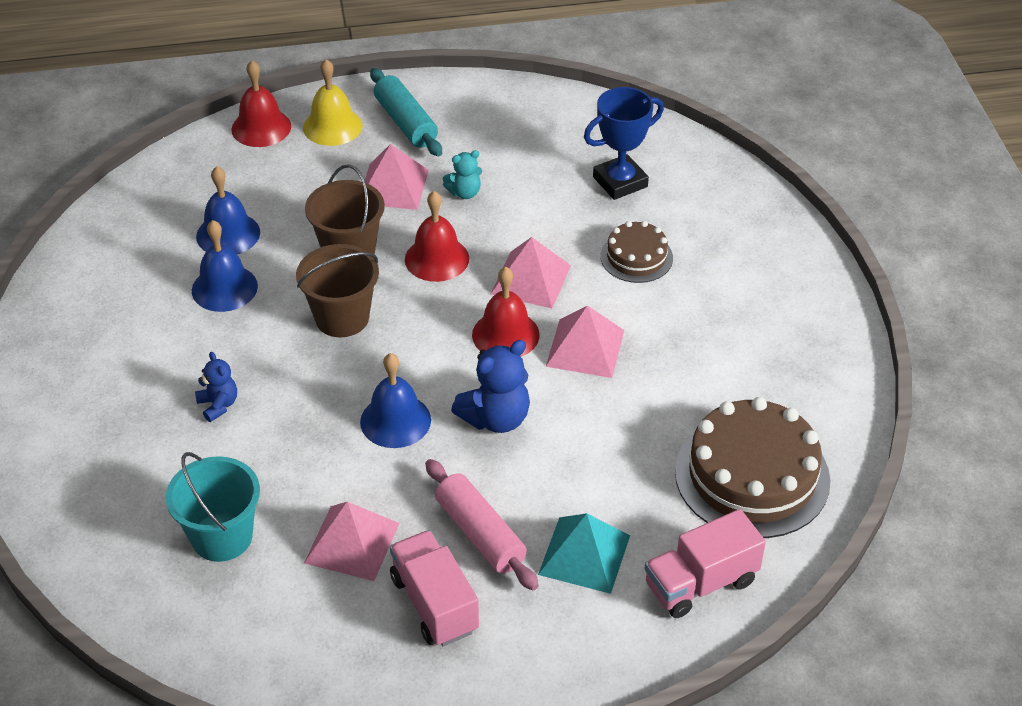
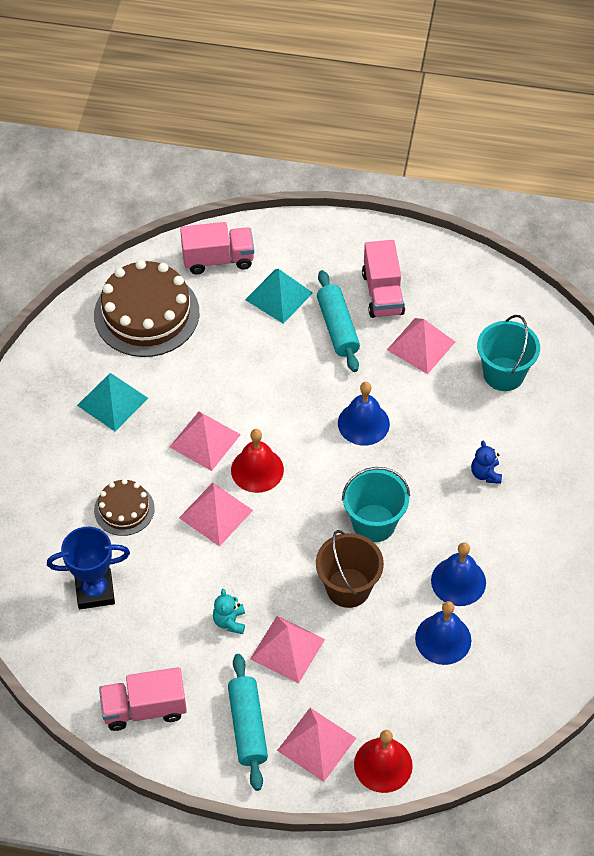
camera: 160 degrees left, 10 degrees up
brown bucket [296,244,379,337] -> turquoise bucket [342,467,410,542]
yellow bell [303,59,363,146] -> pink pyramid [277,708,356,782]
red bell [405,191,469,282] -> none
pink rolling pin [425,459,539,590] -> turquoise rolling pin [317,270,360,372]
turquoise teddy bear [443,150,482,199] -> turquoise teddy bear turned 90 degrees counterclockwise [213,589,245,634]
blue teddy bear [451,340,530,433] -> none
none -> turquoise pyramid [77,373,148,431]
none -> pink truck [99,667,187,731]

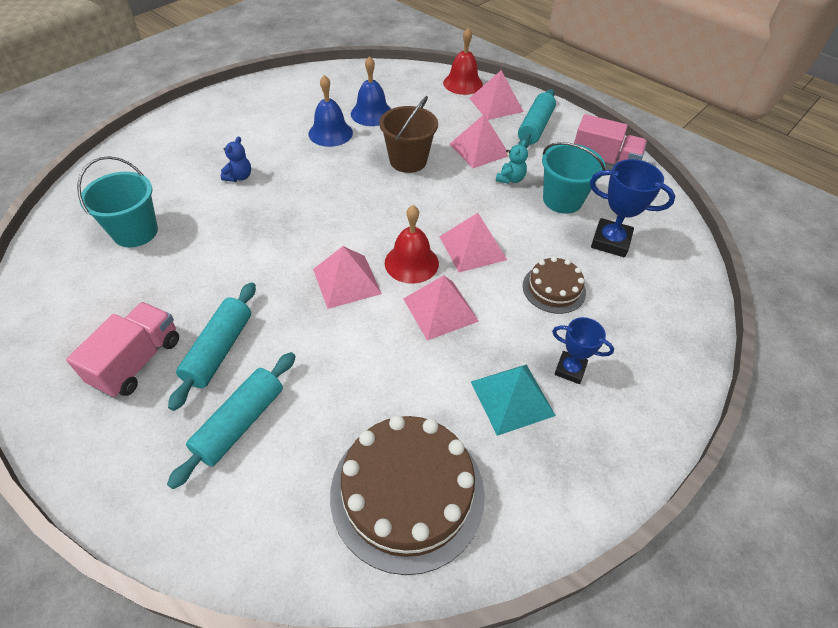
camera: 150 degrees left, 5 degrees down
pink truck [180,222,254,275] -> none
turquoise pyramid [245,269,313,324] -> turquoise rolling pin [167,352,296,489]
blue bell [338,382,390,446] -> none
turquoise bucket [342,467,410,542] -> turquoise bucket moved to [542,142,605,214]
pink pyramid [387,318,455,374] -> pink pyramid moved to [313,246,382,309]
none -> blue trophy [552,317,614,384]

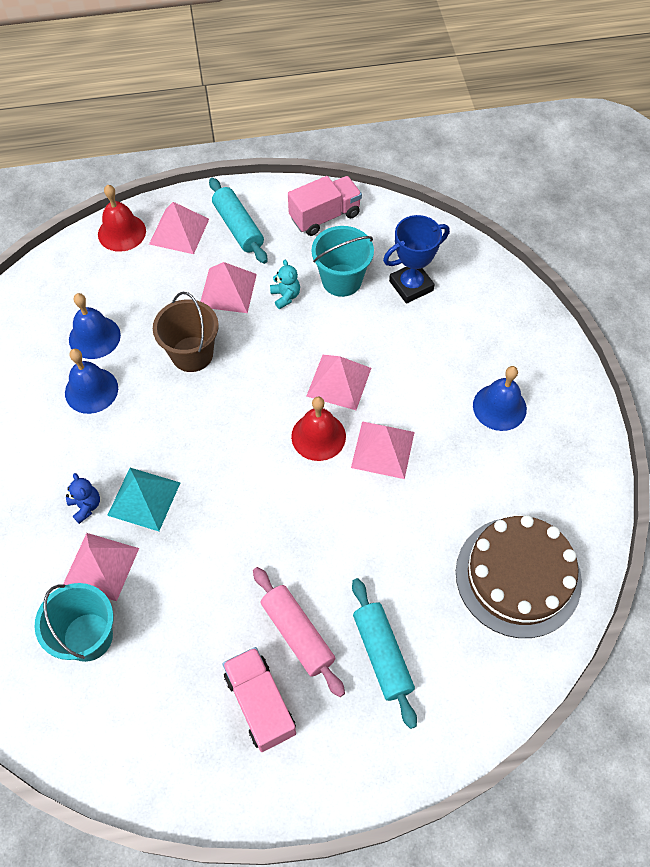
camera: 50 degrees left, 10 degrees up
turquoise rolling pin [168,282,256,411] -> pink rolling pin [253,567,345,697]
pink pyramid [313,246,382,309] -> pink pyramid moved to [63,533,139,601]
turquoise pyramid [471,364,556,436] -> turquoise pyramid moved to [107,468,180,531]
brown cake [523,257,586,314] -> none
blue trophy [552,317,614,384] -> blue bell [473,366,527,431]

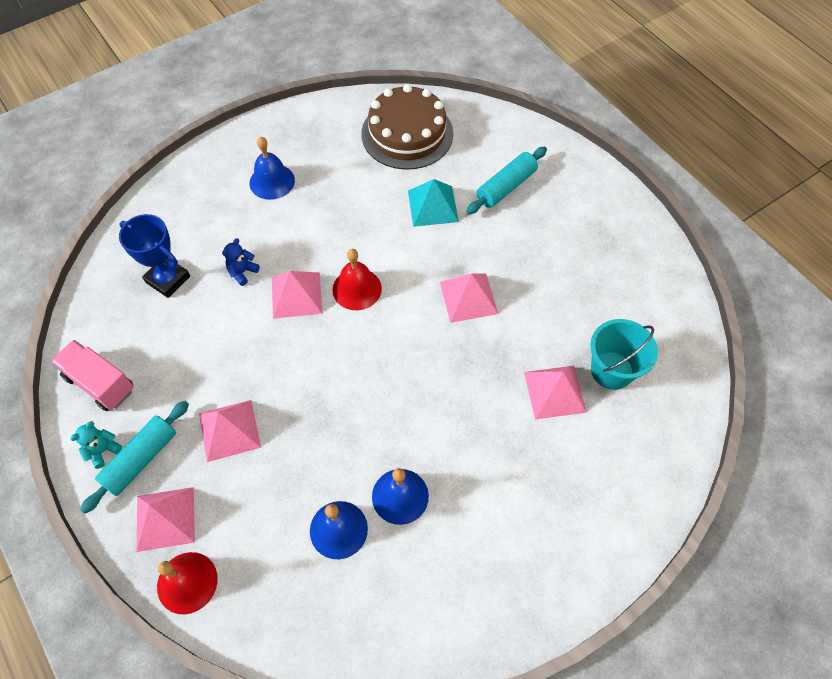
camera: 115 degrees left, 0 degrees up
blue teddy bear [66,473,100,524] -> blue teddy bear moved to [222,238,260,286]
turquoise pyramid [107,468,180,531] -> turquoise pyramid moved to [408,179,459,227]
brown bucket [153,292,219,372] -> none
pink truck [223,647,296,752] -> none
pink rolling pin [253,567,345,697] -> none
turquoise teddy bear [270,260,300,309] -> turquoise teddy bear moved to [71,421,122,469]
turquoise bucket [312,226,374,297] -> none
pink pyramid [351,421,415,479] -> pink pyramid moved to [440,273,498,323]

